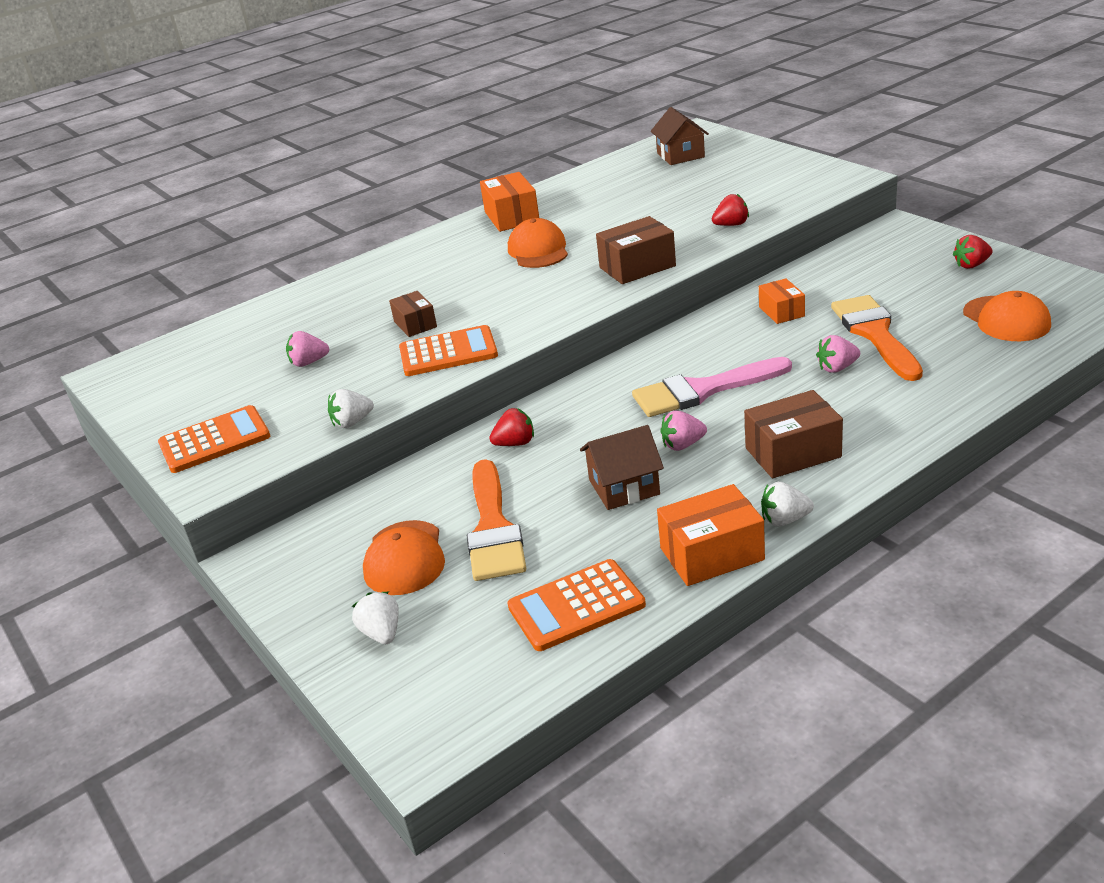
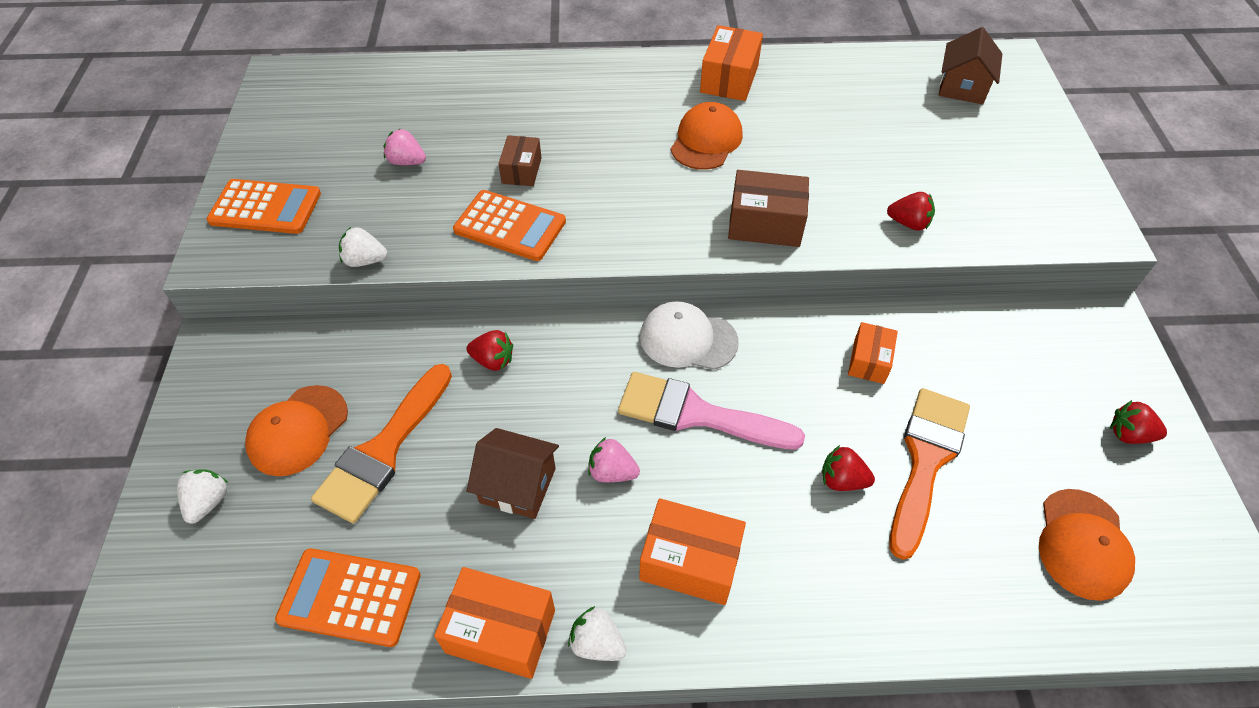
camera: 30 degrees right, 20 degrees up
brown box [744,390,843,478] -> orange box [639,498,746,605]
pink strawberry [816,335,860,373] -> red strawberry [822,445,875,491]
none -> white cap [640,301,739,370]

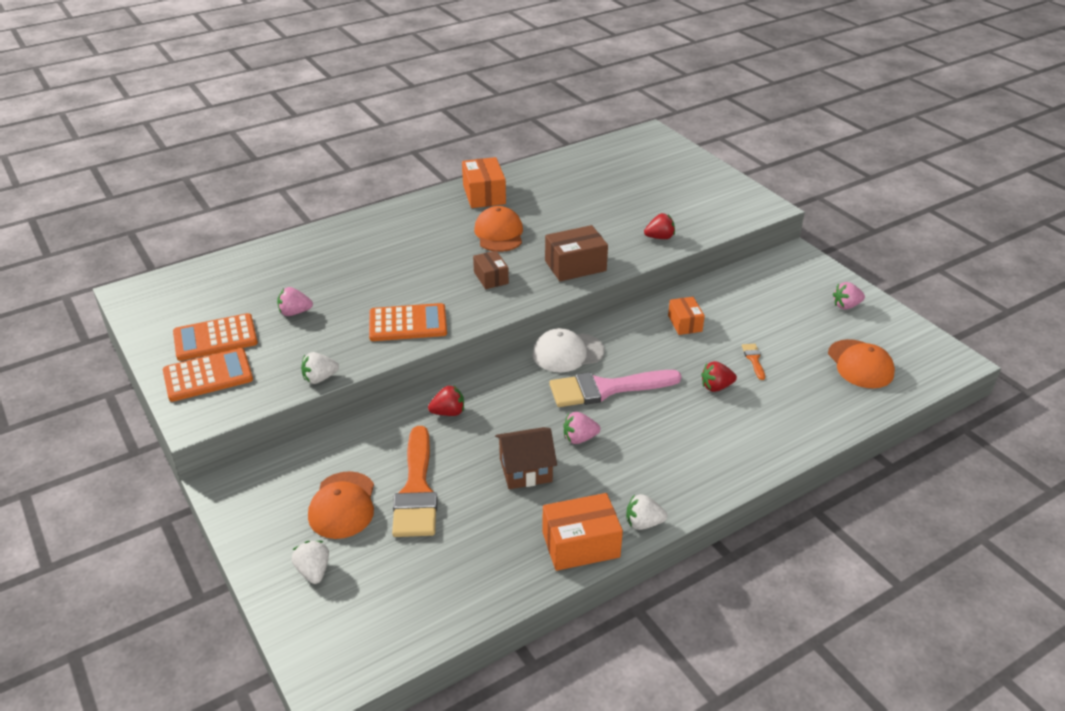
camera: 30 degrees left, 15 degrees down
orange calculator [275,548,421,647] -> orange calculator moved to [173,313,258,361]
brown box [498,135,541,186] -> brown box moved to [473,251,509,289]
orange box [639,498,746,605] -> none
orange brush [890,388,970,560] -> orange brush [742,344,765,380], size x0.42
brown house [939,27,1002,104] -> none
red strawberry [1110,400,1167,444] -> pink strawberry [833,282,865,310]

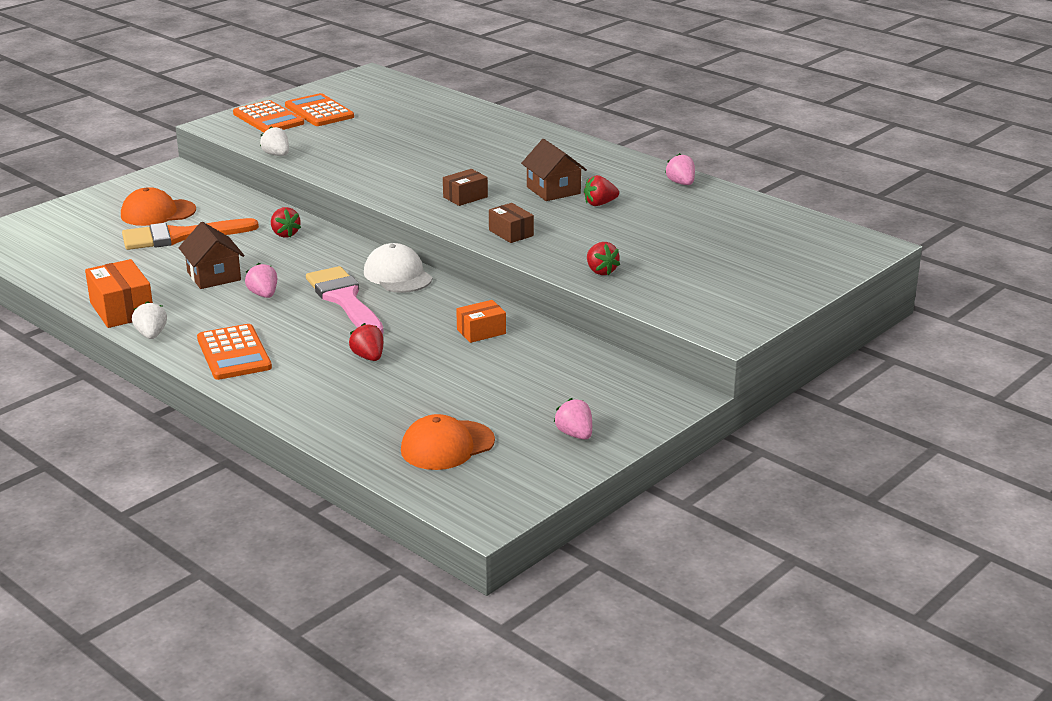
camera: 75 degrees right, 10 degrees down
pink strawberry [277,287,313,316] -> pink strawberry moved to [665,153,695,185]
white strawberry [292,541,329,584] -> none
orange calculator [369,303,447,341] -> orange calculator moved to [197,324,272,380]
orange box [462,157,506,208] -> none
orange cap [474,206,523,252] -> brown house [521,139,587,201]
brown box [545,225,608,281] -> brown box [489,203,534,243], size x0.63
orange brush [742,344,765,380] -> none
none -> red strawberry [584,175,619,206]

